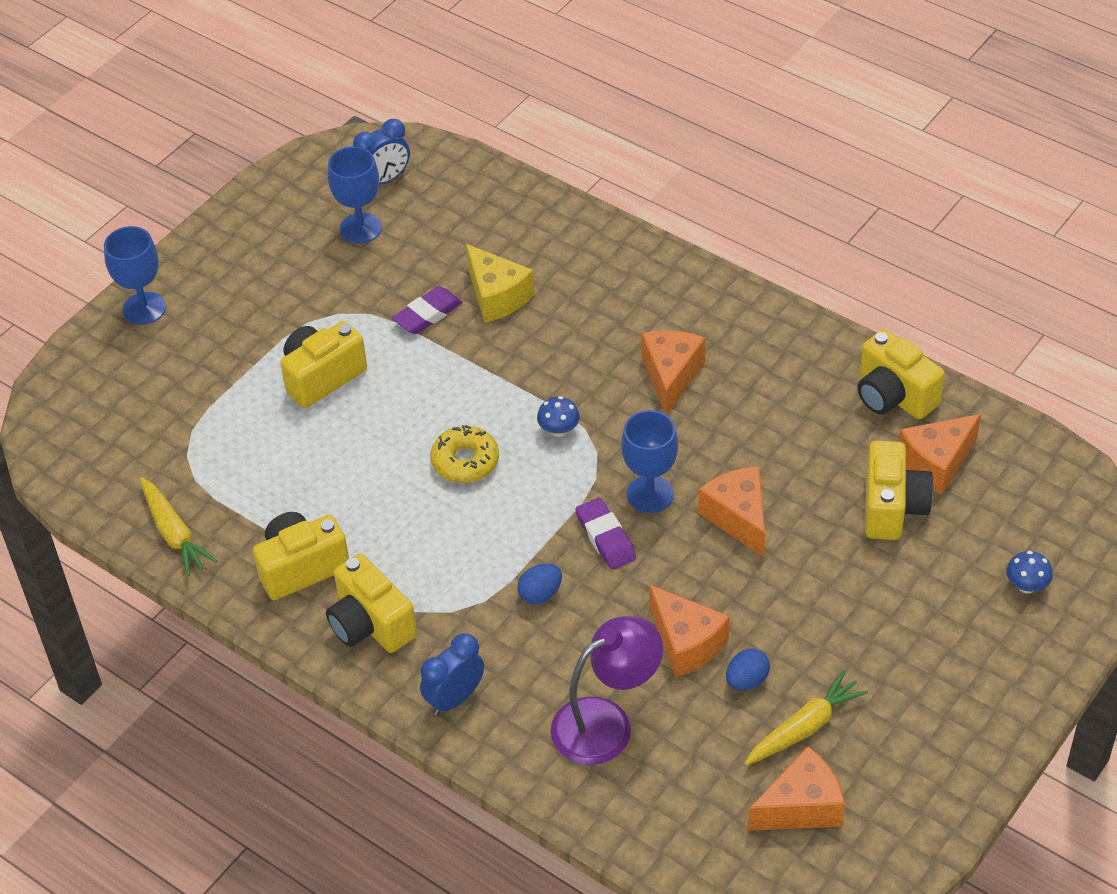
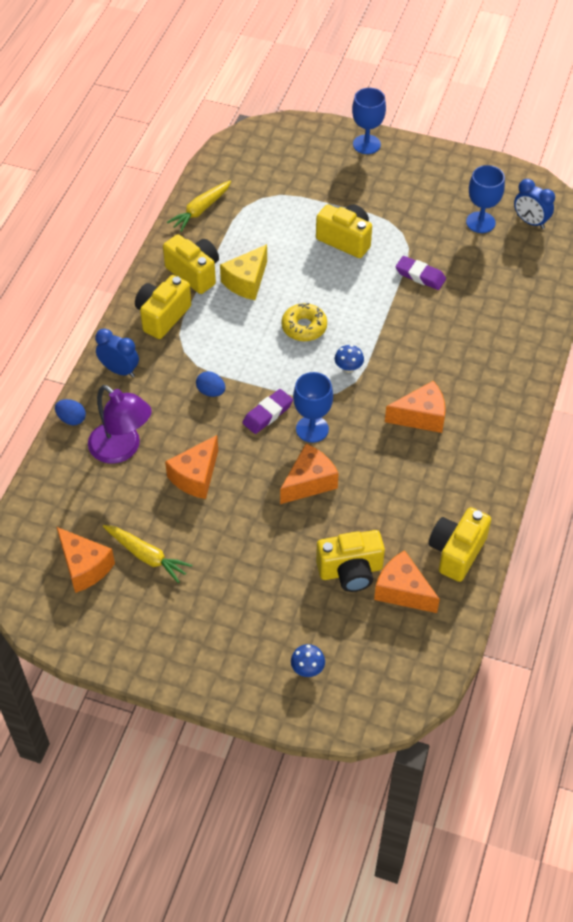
camera: 70 degrees right, 5 degrees up
yellow cheese [466,244,535,323] -> yellow cheese moved to [220,244,267,300]
blue egg [726,649,770,690] -> blue egg moved to [55,399,86,425]

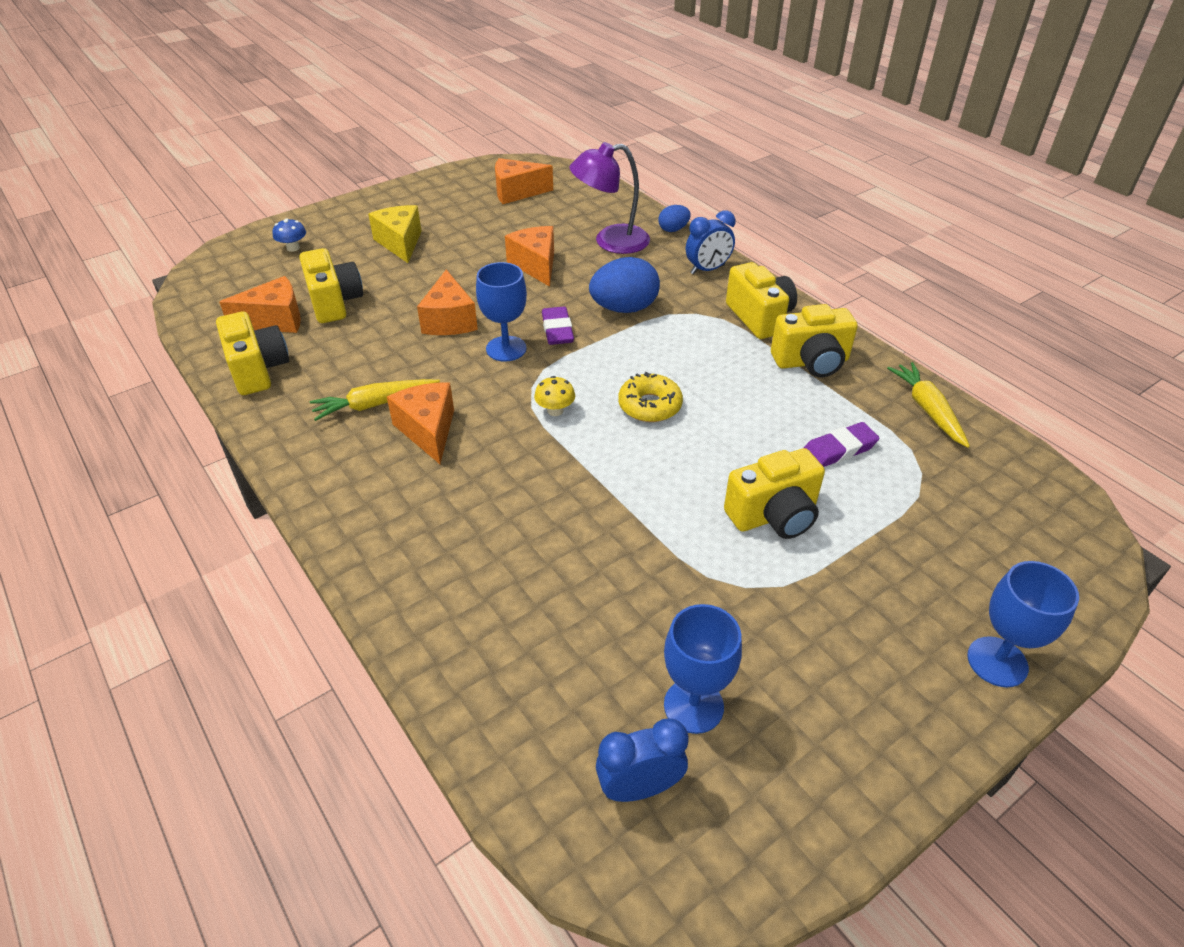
camera: 125 degrees right, 10 degrees down
yellow carrot [103,525,192,583] -> yellow carrot moved to [310,379,440,421]
blue egg [196,371,225,397] -> blue egg [589,257,660,313], size x1.88
yellow cheese [220,244,267,300] -> yellow cheese moved to [368,205,421,263]
yellow camera [316,530,385,592] -> yellow camera turned 135 degrees clockwise [299,248,363,323]
blue mushroom [335,345,364,373] -> yellow mushroom [534,376,575,416]
orange cheese [385,381,446,433] -> orange cheese turned 135 degrees clockwise [387,382,454,464]
purple eraser [395,256,446,290] -> purple eraser moved to [804,422,879,467]

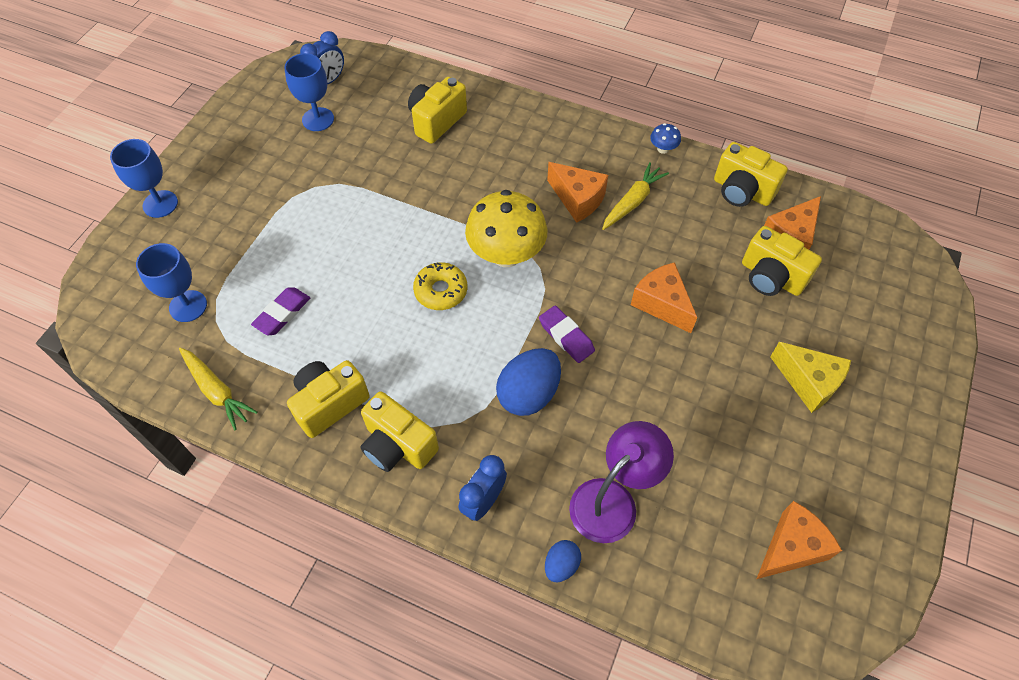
camera: 150 degrees right, 15 degrees up
blue mushroom [272,218,306,252] -> blue mushroom moved to [650,123,681,154]
blue goblet [476,262,527,362] -> blue goblet moved to [136,243,207,322]
orange cheese [505,226,554,287] -> none
yellow mushroom [534,376,575,416] -> yellow mushroom [465,190,547,267], size x2.40
yellow camera [724,448,825,539] -> yellow camera moved to [408,77,467,144]

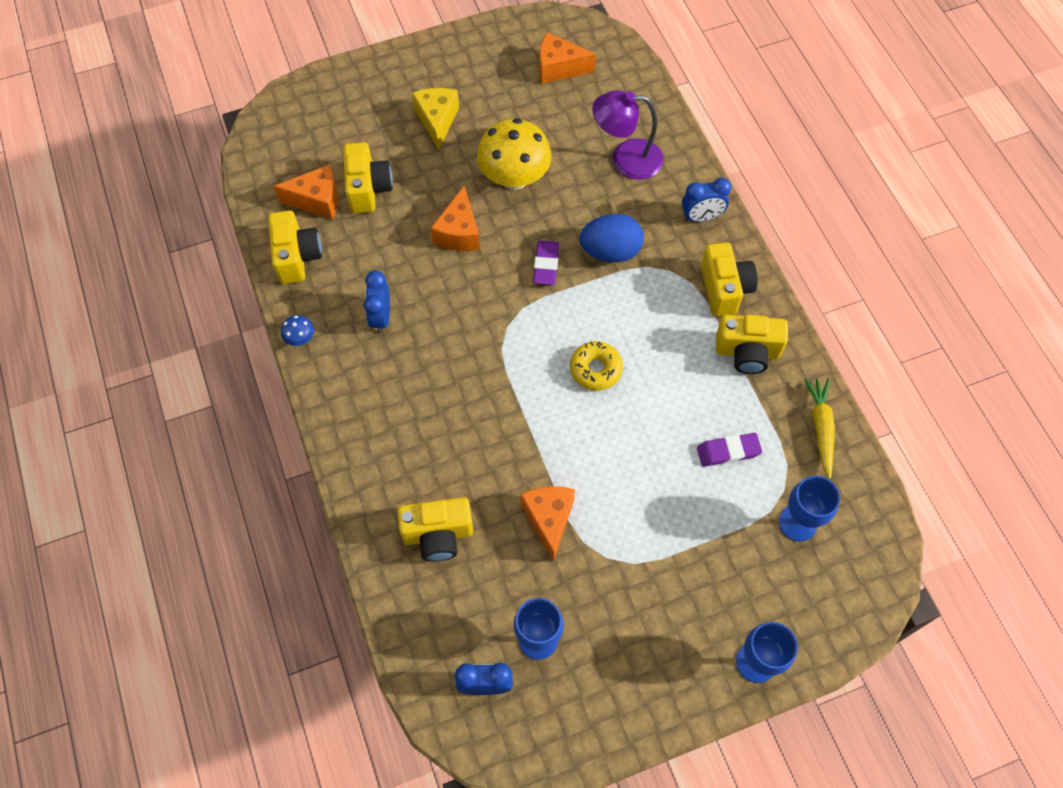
camera: 135 degrees left, 5 degrees up
yellow mushroom [465,190,547,267] -> yellow mushroom moved to [477,118,552,190]
blue egg [545,540,581,582] -> none
orange cheese [547,162,608,223] -> orange cheese moved to [520,486,575,562]
yellow carrot [602,162,669,230] -> blue clock [364,270,390,333]

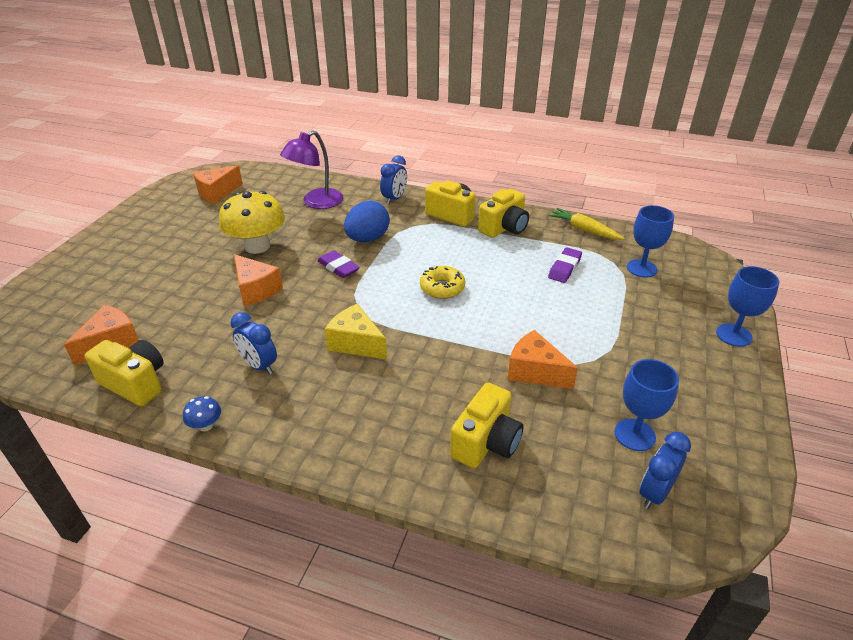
camera: 50 degrees left, 25 degrees down
yellow camera [343,142,393,213] -> none
yellow cheese [412,88,459,150] -> yellow cheese moved to [325,304,387,359]

